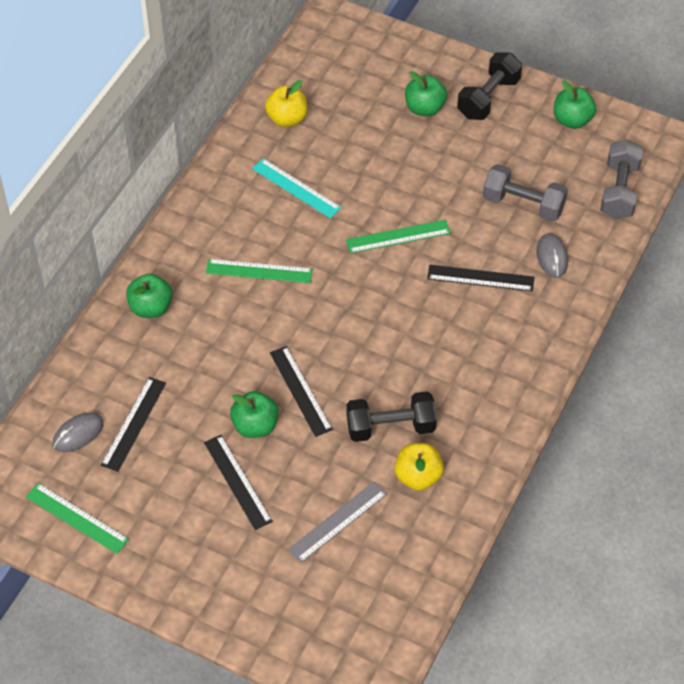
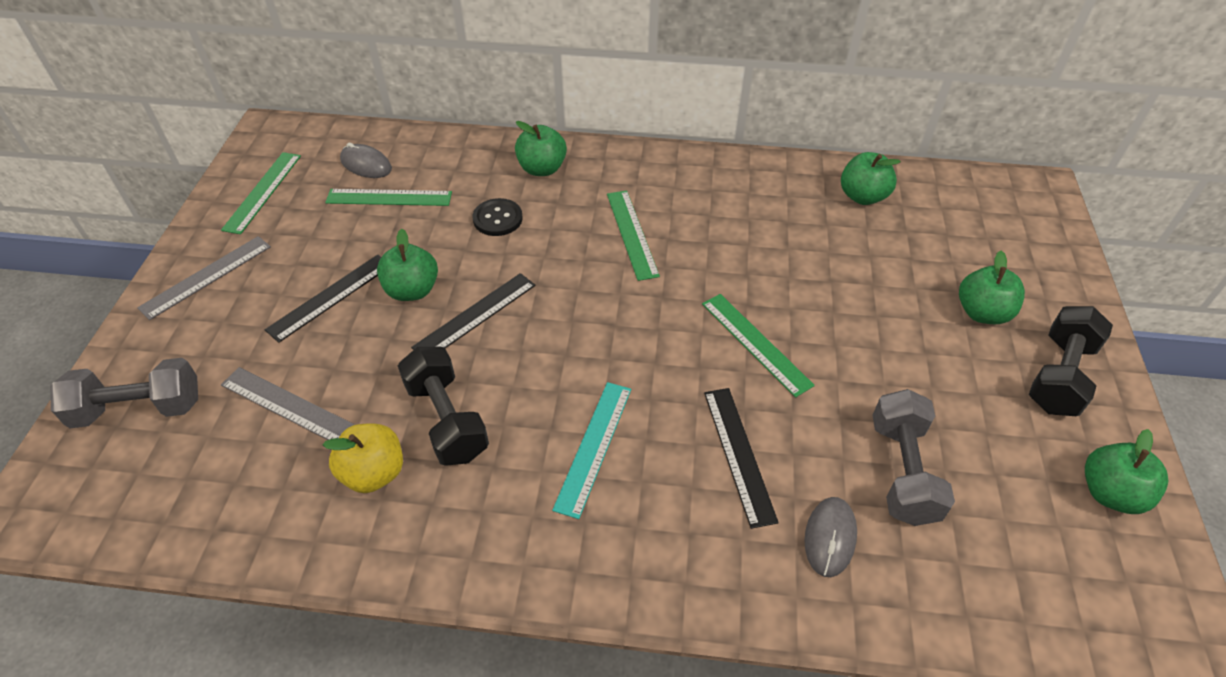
camera: 70 degrees right, 5 degrees down
black ruler [101,377,166,472] -> green ruler [325,189,452,206]
turquoise ruler [252,158,341,218] -> turquoise ruler moved to [552,382,631,519]
yellow apple [265,80,307,127] -> green apple [841,152,901,205]
black dumbbell [457,52,522,120] -> black dumbbell turned 75 degrees counterclockwise [1029,306,1113,416]
grey mouse [537,233,568,278] -> grey mouse turned 45 degrees counterclockwise [805,497,857,577]
grey dumbbell [600,140,643,220] -> grey dumbbell moved to [50,358,198,428]
none -> grey ruler [137,236,271,320]
none -> black button [473,198,523,236]

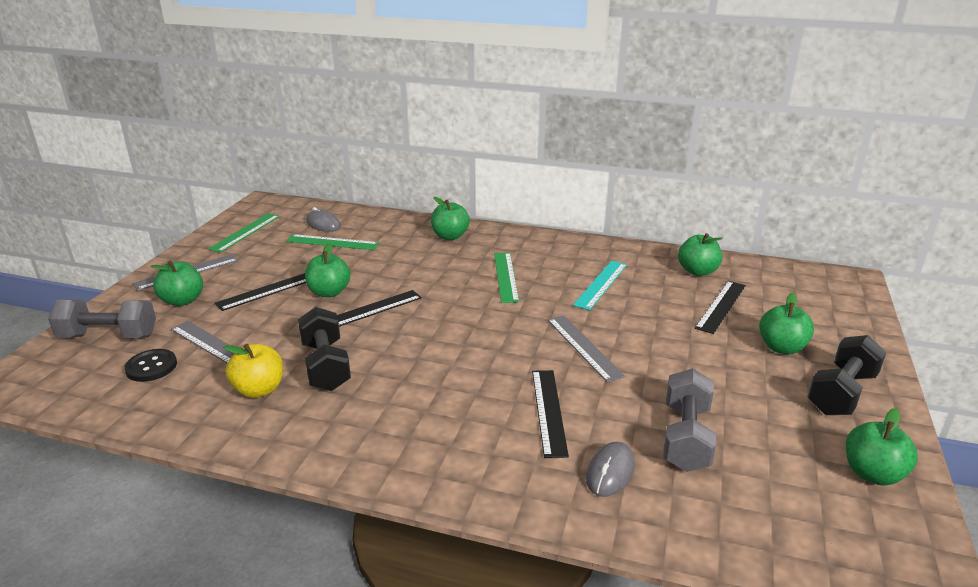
camera: 10 degrees right, 20 degrees down
black button [473,198,523,236] -> black button moved to [124,349,177,382]
turquoise ruler [552,382,631,519] -> turquoise ruler moved to [573,261,627,310]
green ruler [702,294,815,398] -> grey ruler [548,316,625,382]
none -> green apple [151,261,203,306]
none -> black ruler [695,281,746,334]

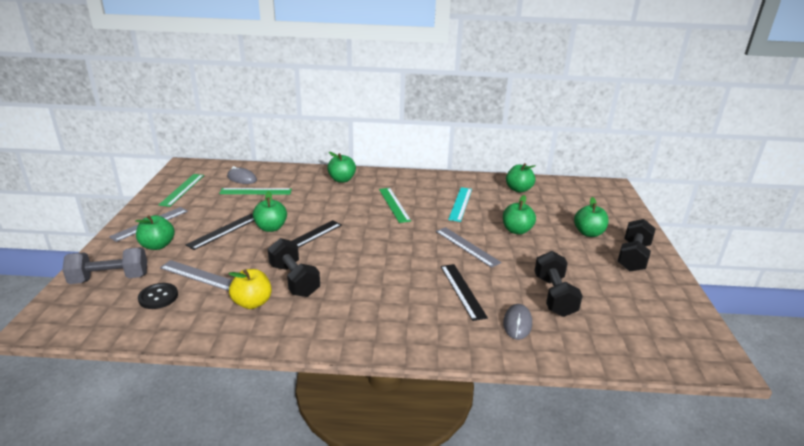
camera: 15 degrees left, 0 degrees up
grey dumbbell [663,368,716,472] -> black dumbbell [534,251,583,317]
black ruler [695,281,746,334] -> none
green apple [846,408,918,486] -> green apple moved to [503,195,536,235]

